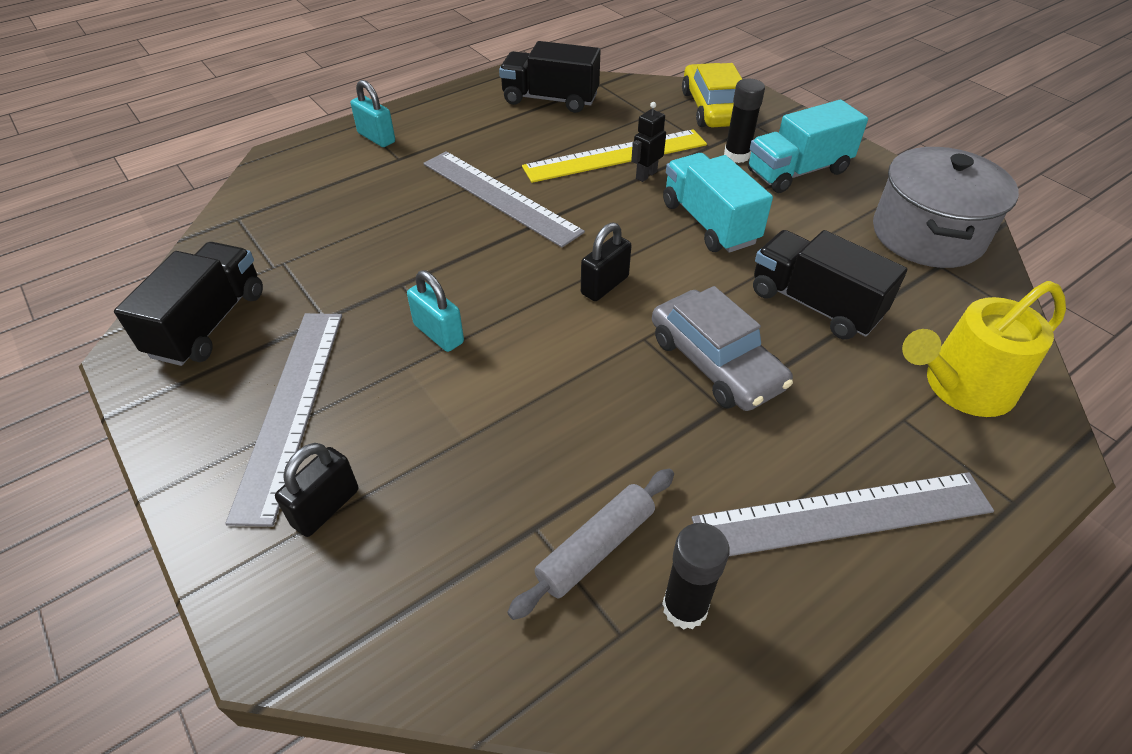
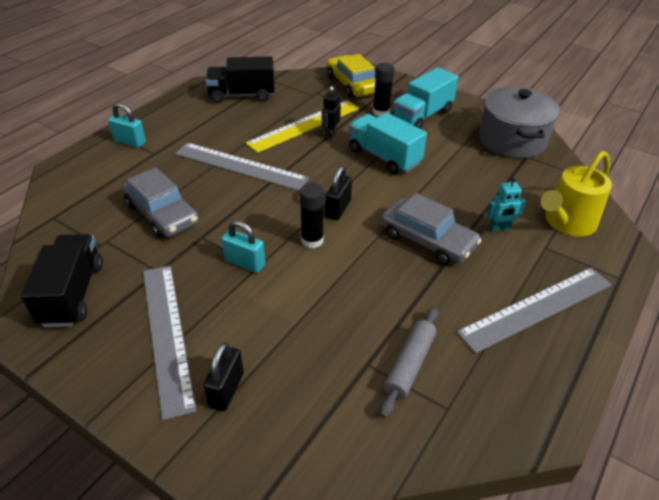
camera: 20 degrees left, 5 degrees down
black glue stick [662,523,730,630] -> black glue stick moved to [300,183,325,248]
black truck [753,230,907,339] -> none
none -> grey car [122,167,199,238]
none -> turquoise robot [487,177,526,232]

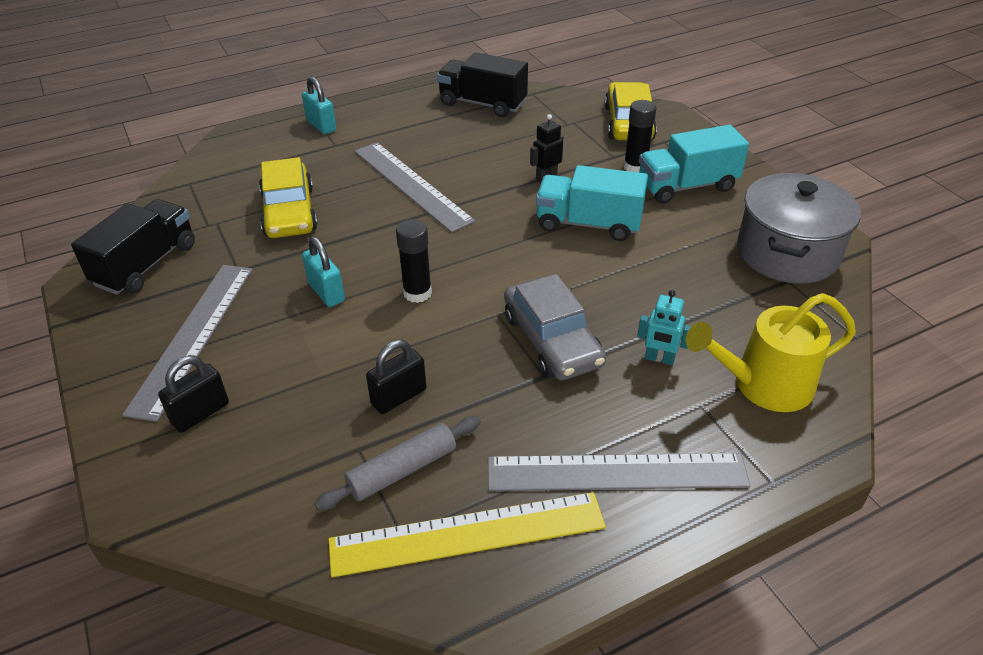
camera: 30 degrees right, 0 degrees up
grey car [122,167,199,238] -> yellow car [259,157,318,238]
yellow ruler [245,100,360,153] -> yellow ruler moved to [328,492,606,578]
black padlock [326,166,352,220] -> black padlock moved to [366,340,426,414]
turquoise truck [349,113,427,175] -> turquoise truck turned 60 degrees counterclockwise [536,165,648,241]

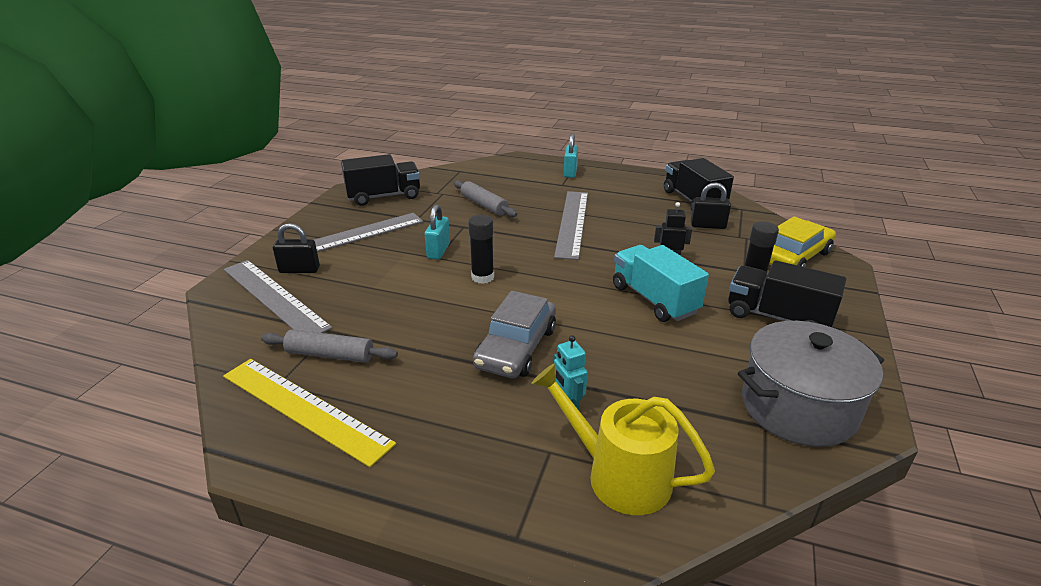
camera: 45 degrees right, 10 degrees down
yellow car [259,157,318,238] -> grey rolling pin [454,180,517,217]
black padlock [366,340,426,414] -> black padlock moved to [691,182,731,229]
grey ruler [488,453,751,491] -> grey ruler moved to [224,260,332,333]
turquoise truck [639,125,749,204] -> black truck [728,260,846,327]

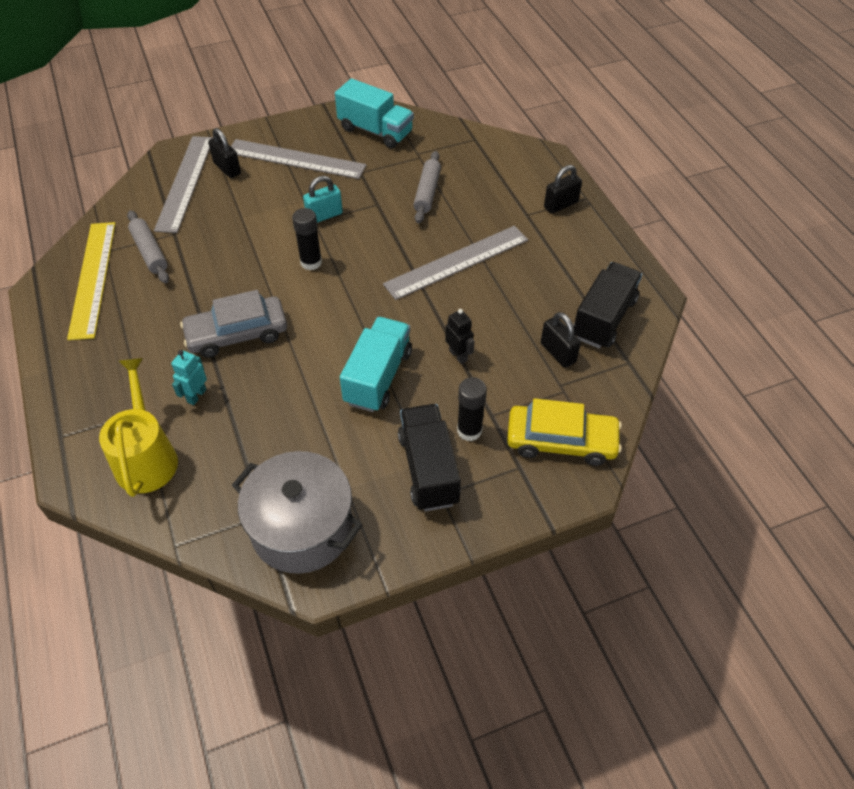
camera: 50 degrees right, 20 degrees up
black truck [341,154,420,206] -> turquoise truck [335,78,414,149]
turquoise padlock [564,134,578,178] -> black padlock [544,165,582,214]

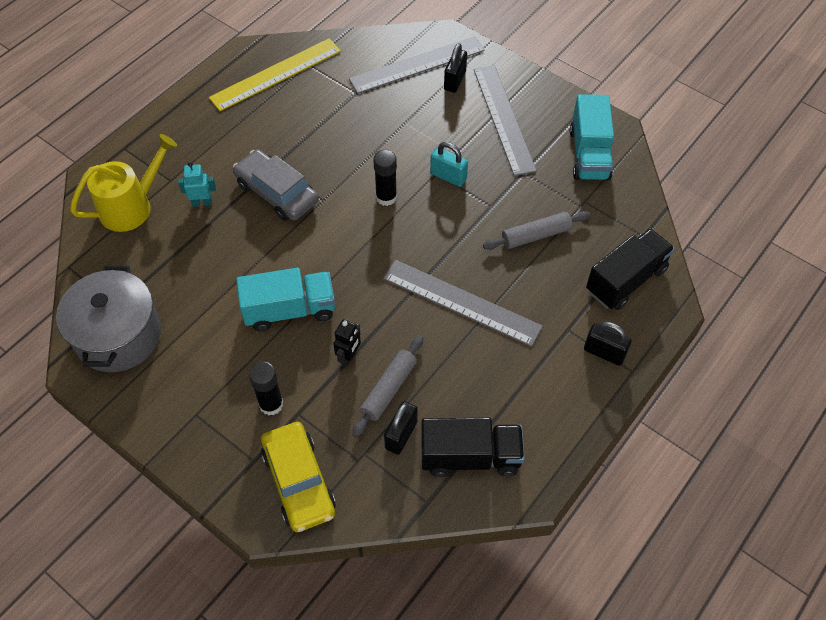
camera: 60 degrees right, 5 degrees up
grey rolling pin [127,210,169,283] -> grey rolling pin moved to [352,336,423,437]
black truck [398,404,461,511] -> black truck moved to [586,228,675,310]

